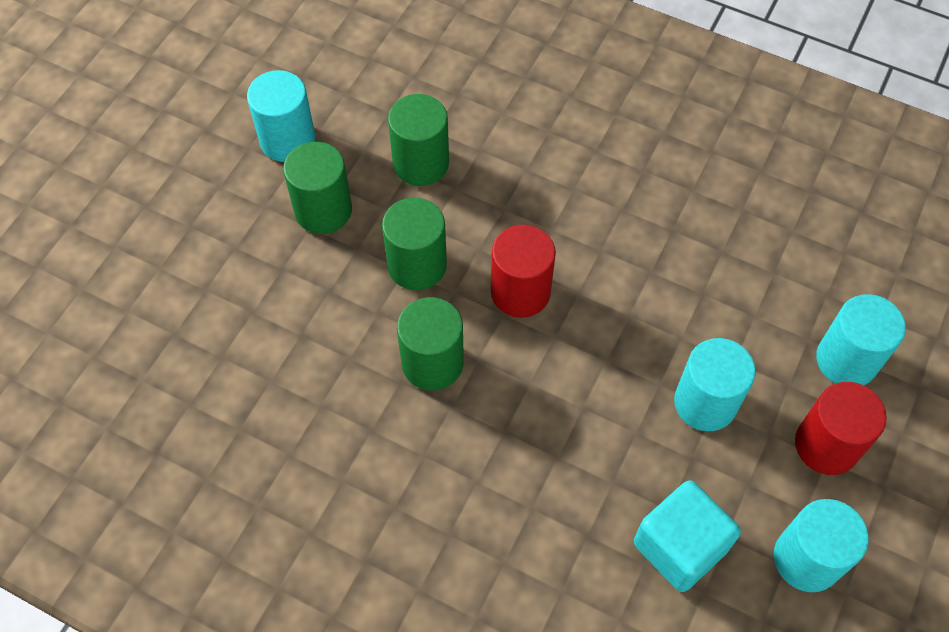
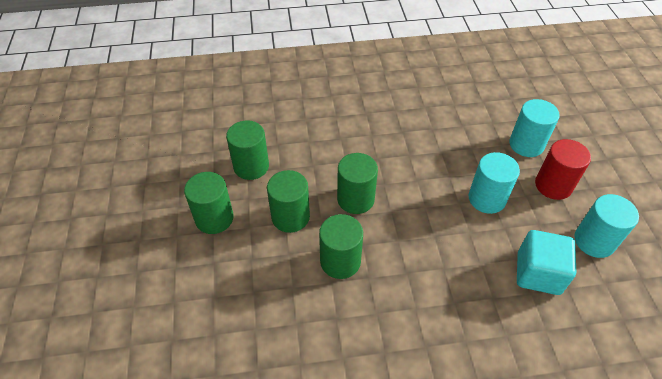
camera: 35 degrees left, 10 degrees down
turquoise cylinder [247,70,315,162] -> none
red cylinder [491,225,556,318] -> green cylinder [337,153,378,214]

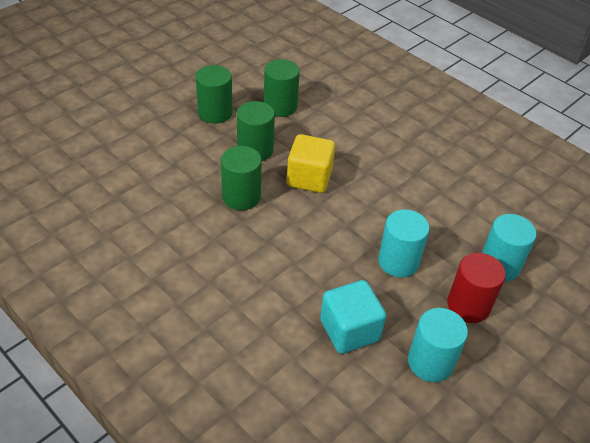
camera: 50 degrees right, 5 degrees down
green cylinder [337,153,378,214] -> yellow cube [287,134,335,193]

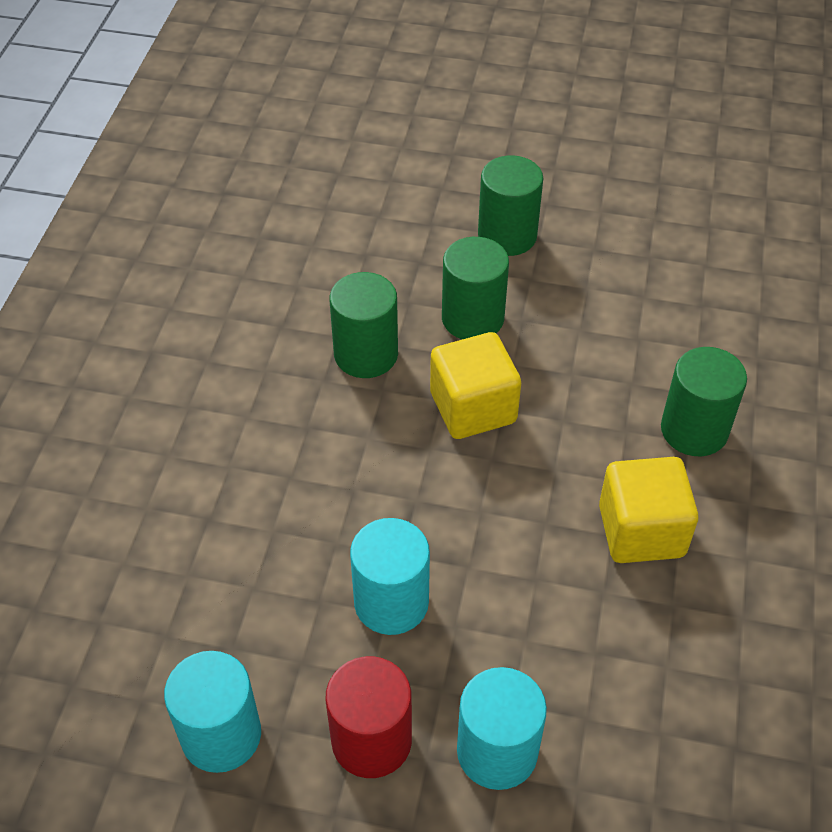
camera: 60 degrees right, 5 degrees up
green cylinder [264,59,300,117] -> green cylinder moved to [661,347,747,456]
turquoise cube [320,280,386,354] -> none
none -> yellow cube [599,457,699,563]

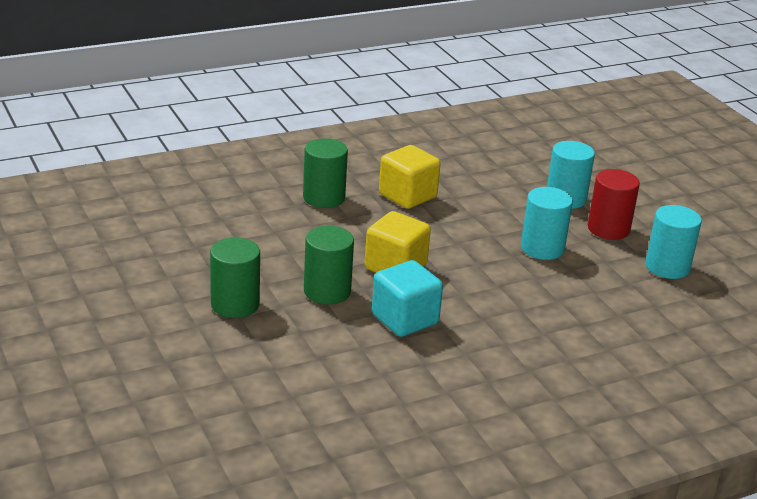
camera: 130 degrees left, 20 degrees down
green cylinder [330,272,398,378] -> turquoise cube [372,260,443,337]

